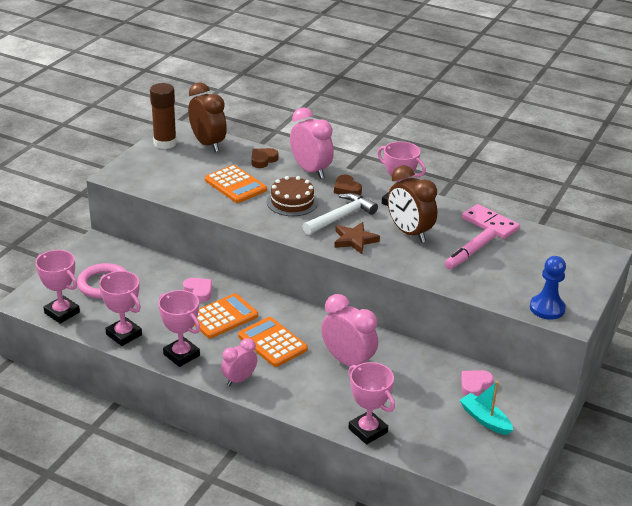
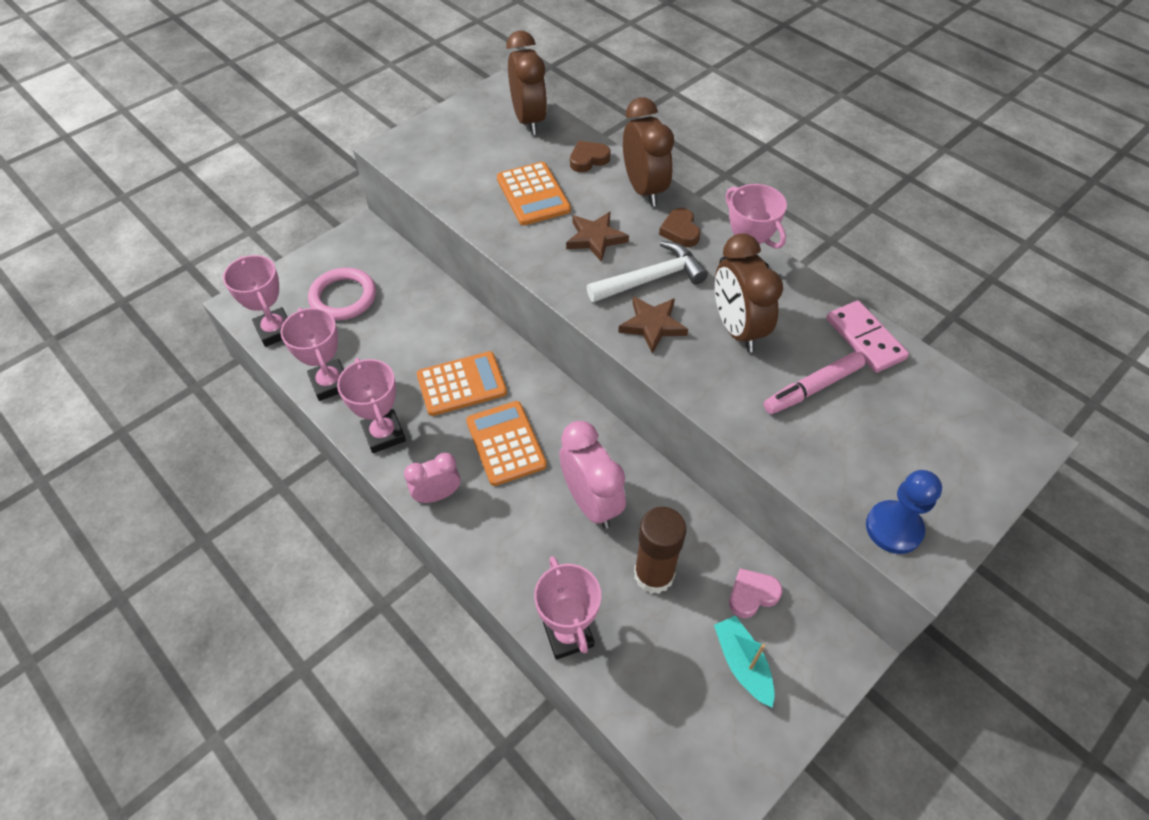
camera: 20 degrees right, 20 degrees up
brown glue stick [150,83,177,149] -> brown glue stick moved to [634,507,686,594]
pink heart [183,278,212,302] -> none
brown cake [267,176,318,216] -> brown star [566,212,629,262]
pink clock [290,107,334,179] -> brown clock [623,97,674,207]

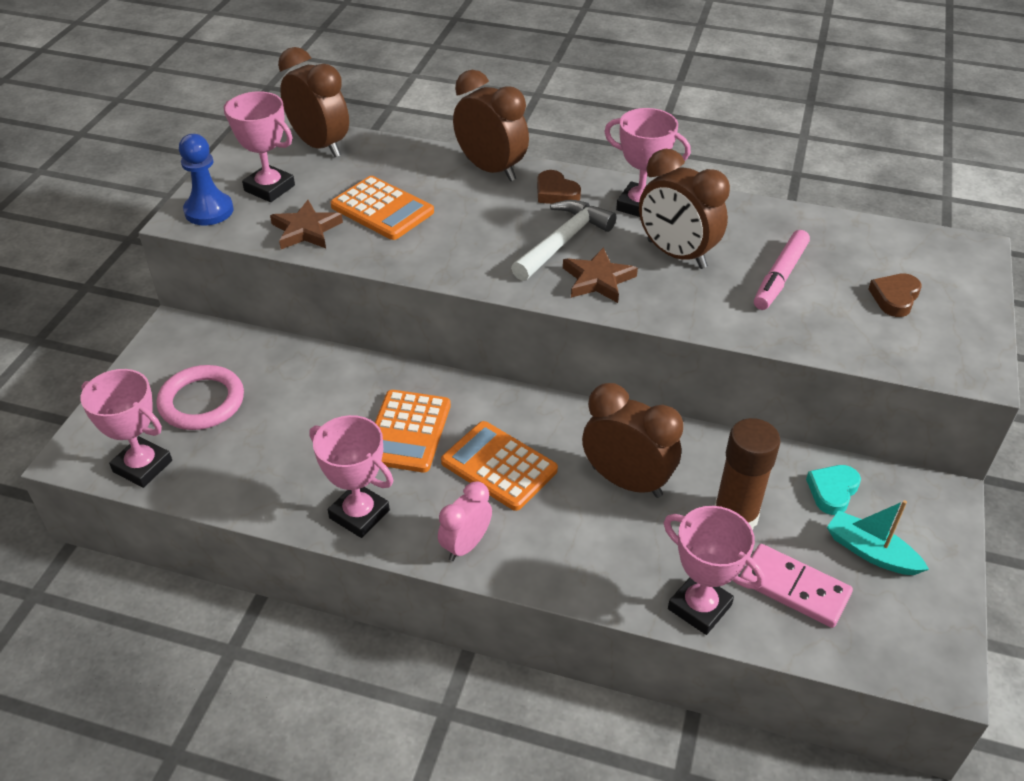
camera: 30 degrees left, 10 degrees down
pink trophy [280,308,344,401] -> pink trophy moved to [224,91,295,202]
orange calculator [417,351,507,416] -> orange calculator turned 150 degrees clockwise [375,390,451,472]
pink clock [559,421,626,529] -> brown clock [582,383,683,498]
brown star [566,212,629,262] -> brown star moved to [270,200,343,249]
brown heart [570,141,611,172] -> brown heart moved to [869,273,922,317]
pink heart [729,568,782,618] -> turquoise heart [806,465,861,515]
pink domino [826,300,909,373] -> pink domino moved to [740,544,853,628]
blue pawn [866,470,942,554] -> blue pawn moved to [179,134,233,225]

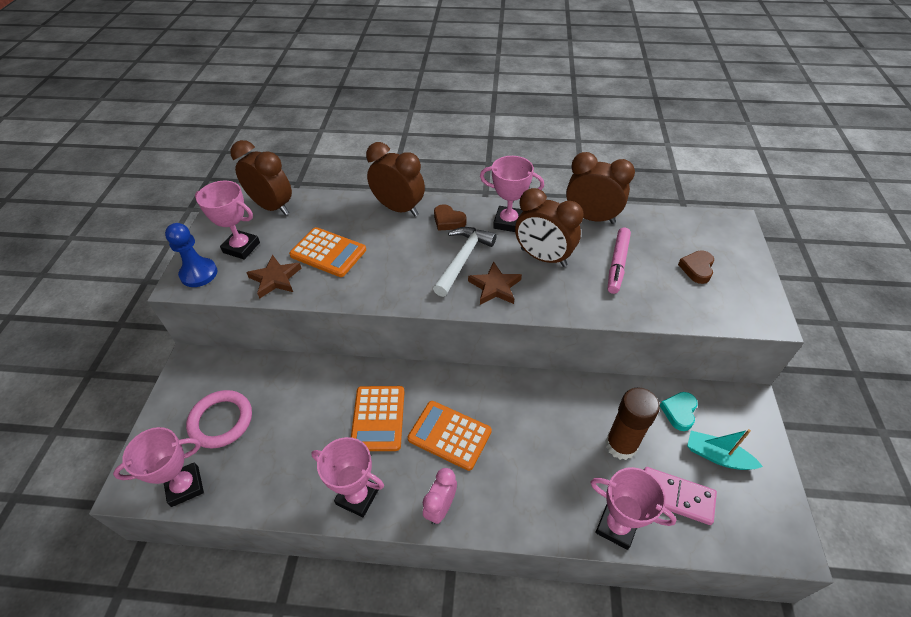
camera: 10 degrees left, 5 degrees up
pink trophy [80,369,172,488] -> pink trophy turned 45 degrees counterclockwise [113,427,204,507]
brown clock [582,383,683,498] -> brown clock moved to [566,152,635,224]

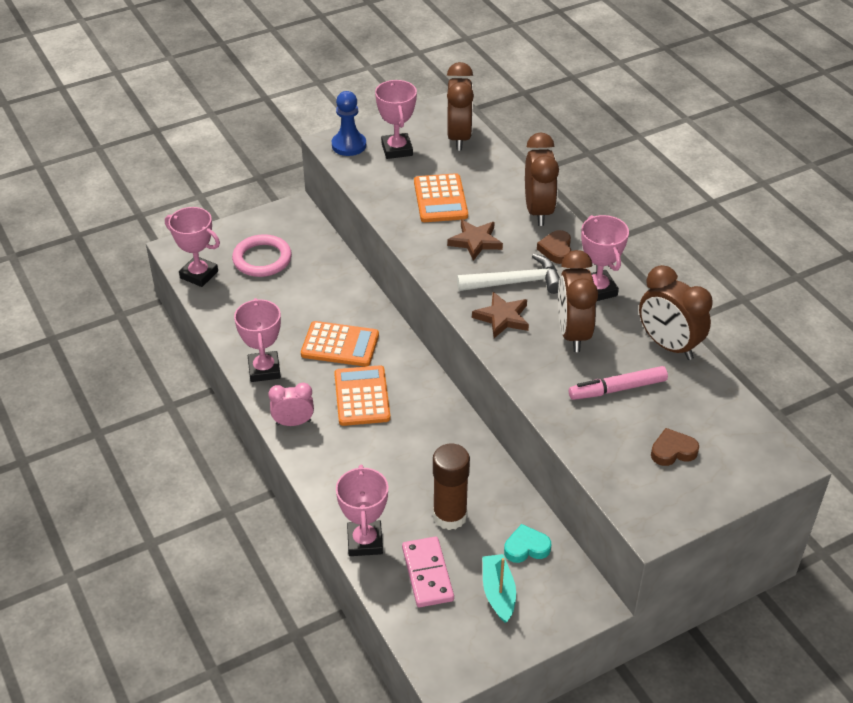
camera: 55 degrees right, 5 degrees down
brown star [246,255,301,299] -> brown star moved to [447,220,503,261]
orange calculator [351,386,404,451] -> orange calculator turned 135 degrees counterclockwise [301,321,379,367]
brown clock [566,152,635,224] -> brown clock turned 150 degrees clockwise [639,265,713,360]

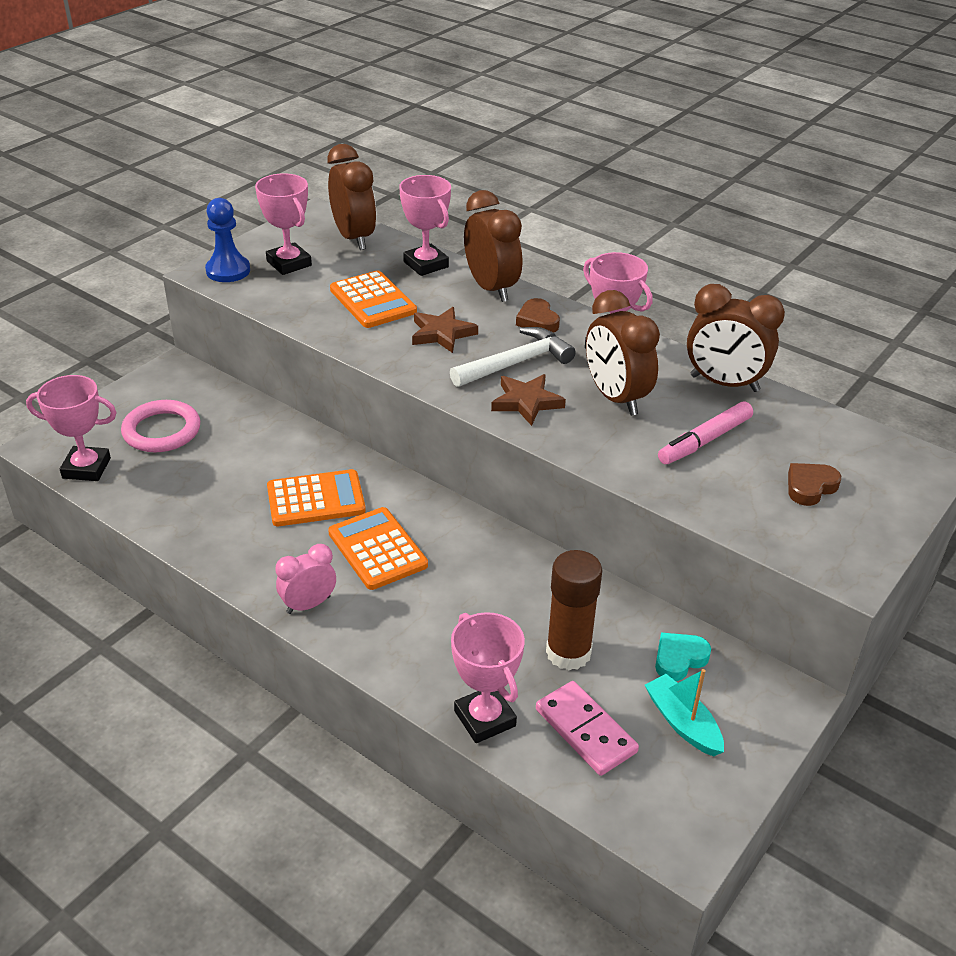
camera: 25 degrees left, 5 degrees down
pink trophy [234,298,281,382] -> pink trophy moved to [399,175,451,276]

